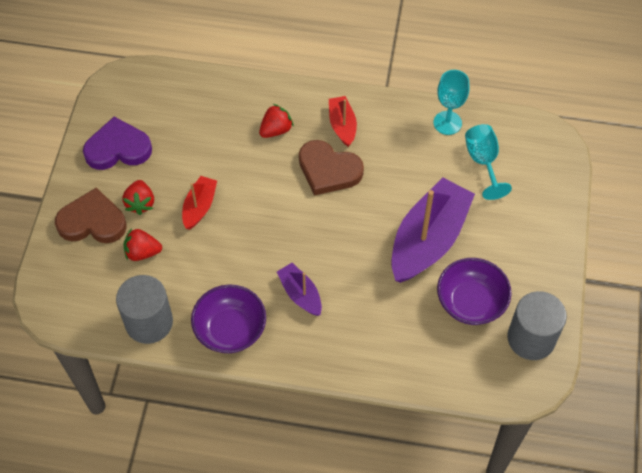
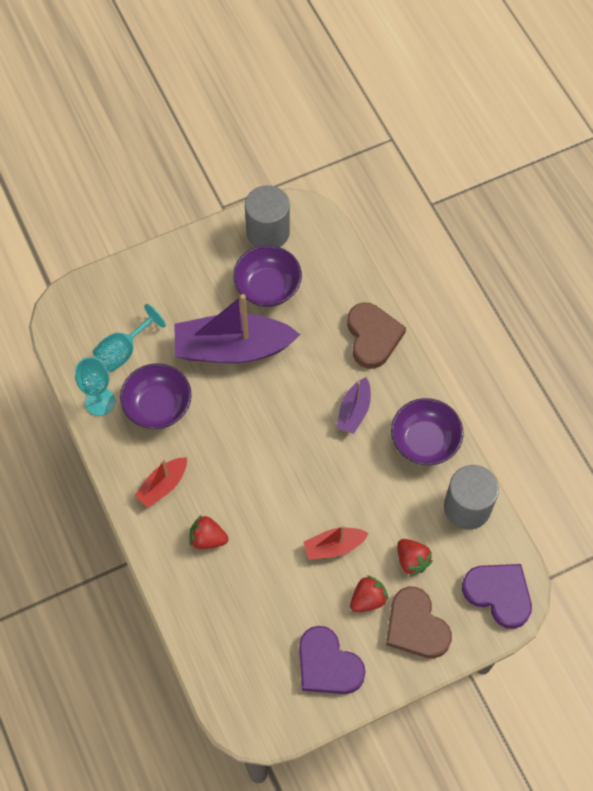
camera: 125 degrees left, 5 degrees up
brown heart [299,140,364,196] -> brown heart moved to [347,303,406,369]
none -> purple bowl [120,363,192,429]
none -> purple heart [462,564,532,629]

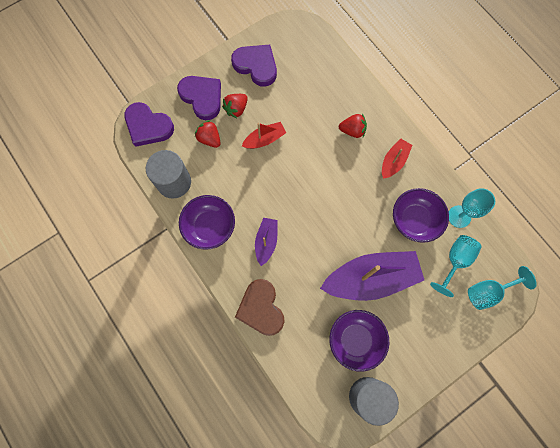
camera: 170 degrees right, 10 degrees up
brown heart [386,587,452,658] -> purple heart [177,76,221,120]
none -> turquoise goblet [468,266,537,310]

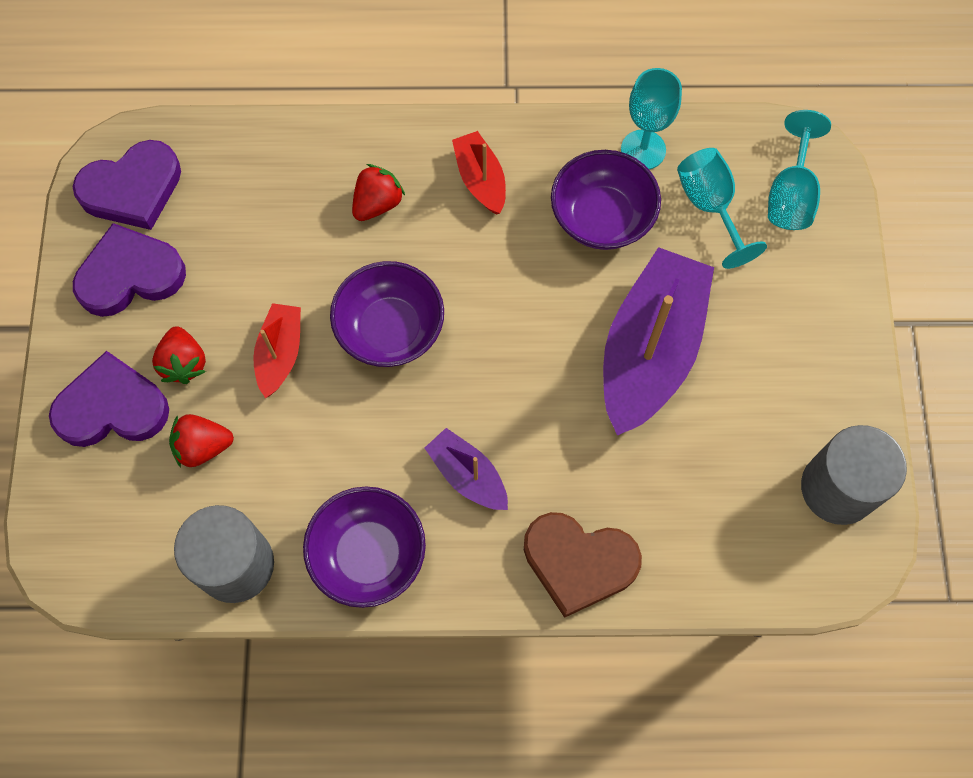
camera: 55 degrees left, 5 degrees down
purple heart [124,102,174,147] -> purple heart moved to [73,140,181,230]
purple bowl [329,310,389,372] -> purple bowl moved to [330,261,444,367]

